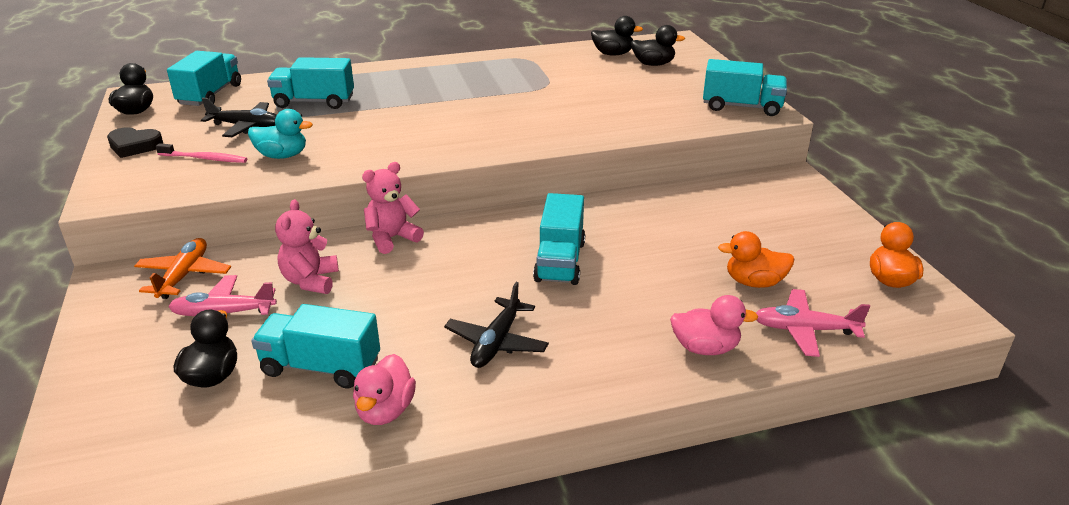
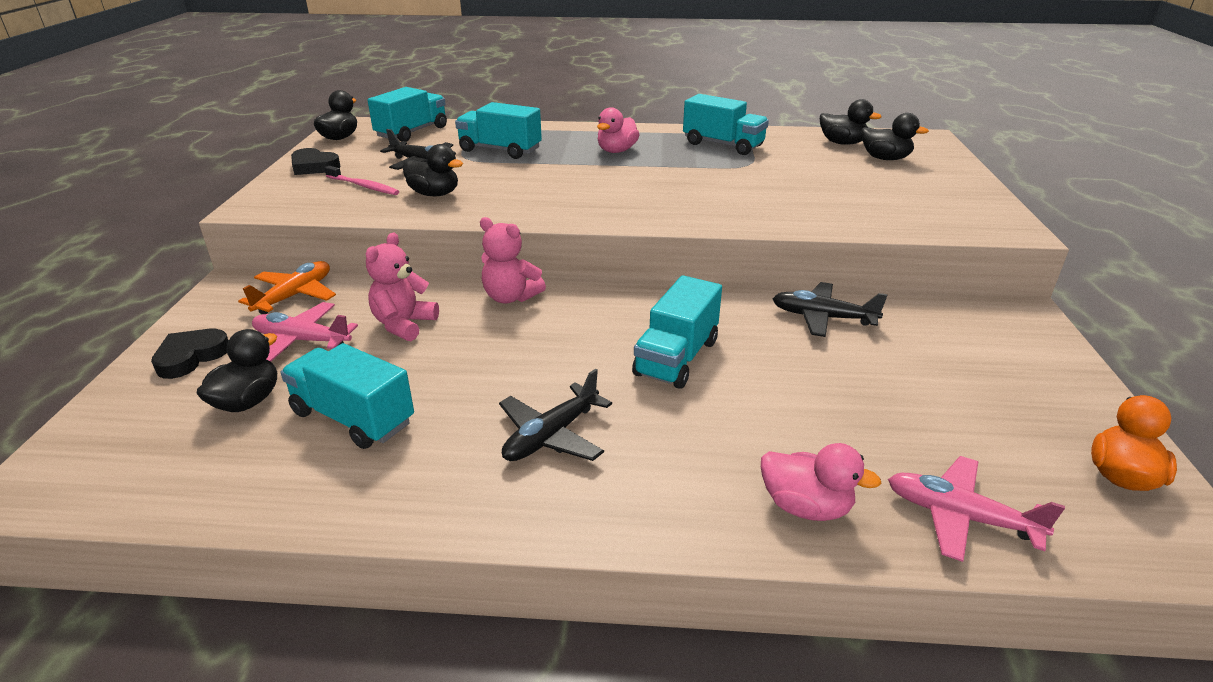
camera: 20 degrees right, 0 degrees up
turquoise duck [248,109,313,159] -> black duck [403,144,463,196]
pink duck [353,354,416,425] -> pink duck moved to [597,107,640,153]
pink teddy bear [362,162,424,254] -> pink teddy bear turned 135 degrees counterclockwise [480,217,546,303]
turquoise truck [703,59,787,116] -> turquoise truck moved to [683,94,769,155]
orange duck [718,231,794,288] -> none
none -> black heart [151,329,229,379]
none -> black plane [773,282,887,337]

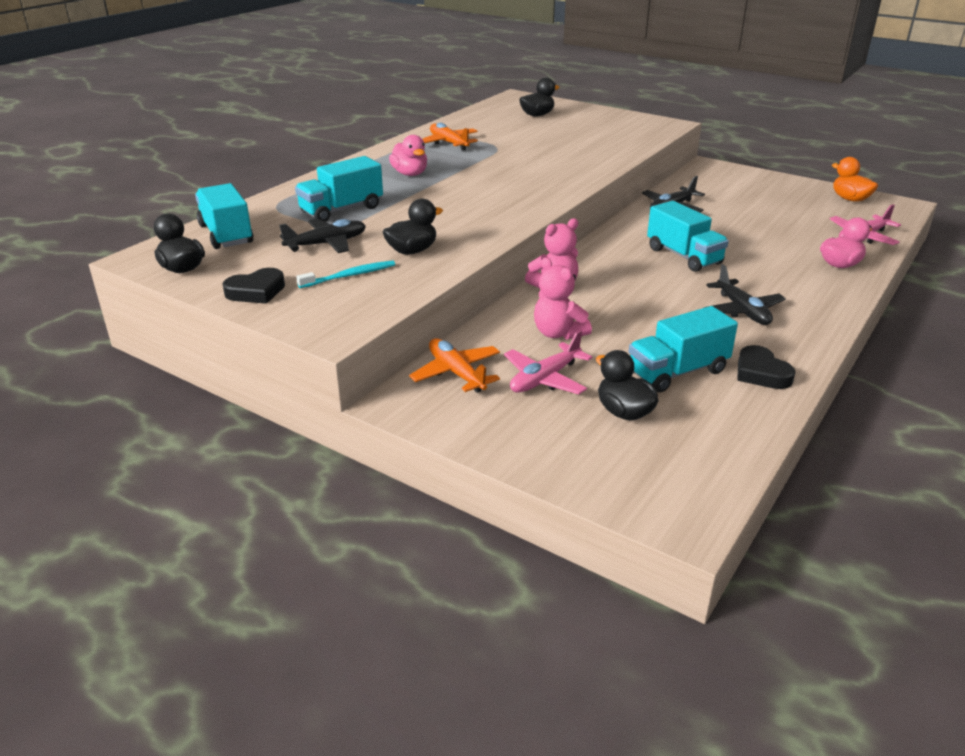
camera: 60 degrees left, 0 degrees up
black heart [151,329,229,379] -> black heart moved to [737,345,795,389]
pink toothbrush [325,166,400,195] -> turquoise toothbrush [296,260,395,288]
turquoise truck [683,94,769,155] -> orange plane [423,123,478,151]
black duck [820,99,882,145] -> none

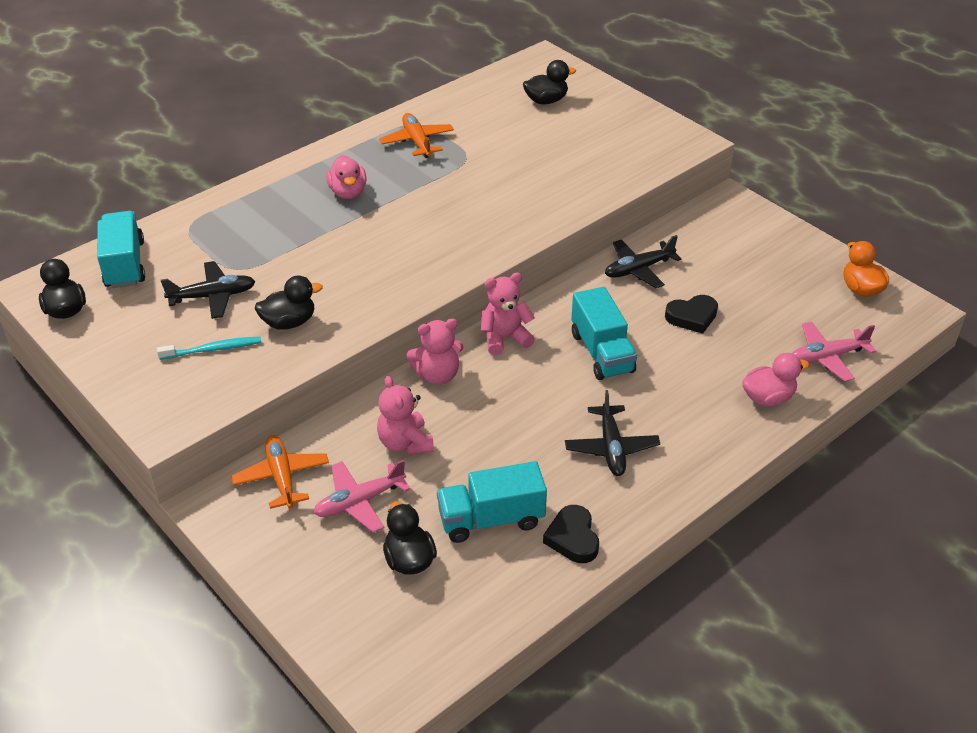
camera: 15 degrees right, 10 degrees up
black heart [223,268,285,304] -> black heart moved to [665,295,718,334]
turquoise truck [295,156,383,222] -> none
none -> pink teddy bear [481,273,535,355]

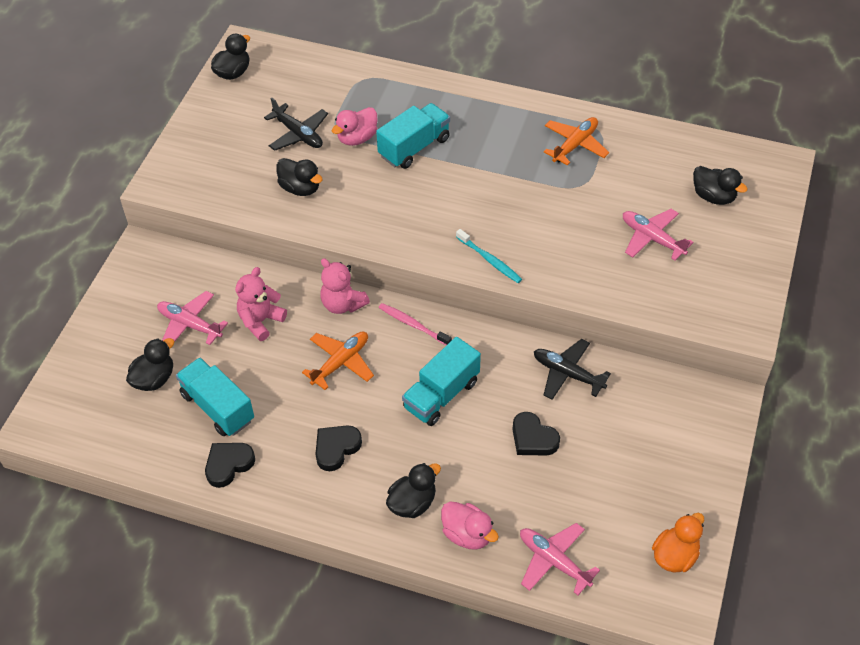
camera: 60 degrees right, 10 degrees up
turquoise truck [97,211,145,288] -> turquoise truck moved to [376,103,450,169]
turquoise toothbrush [157,336,261,360] -> turquoise toothbrush moved to [456,229,522,283]
orange plane [231,435,329,509] -> orange plane moved to [302,331,374,390]
pink duck [326,155,367,199] -> pink duck moved to [332,107,378,146]
pink teddy bear [481,273,535,355] -> pink toothbrush [379,303,452,345]
black plane [565,390,660,476] -> black heart [315,425,362,471]
none -> black duck [386,463,441,518]
none -> pink plane [623,209,694,260]

